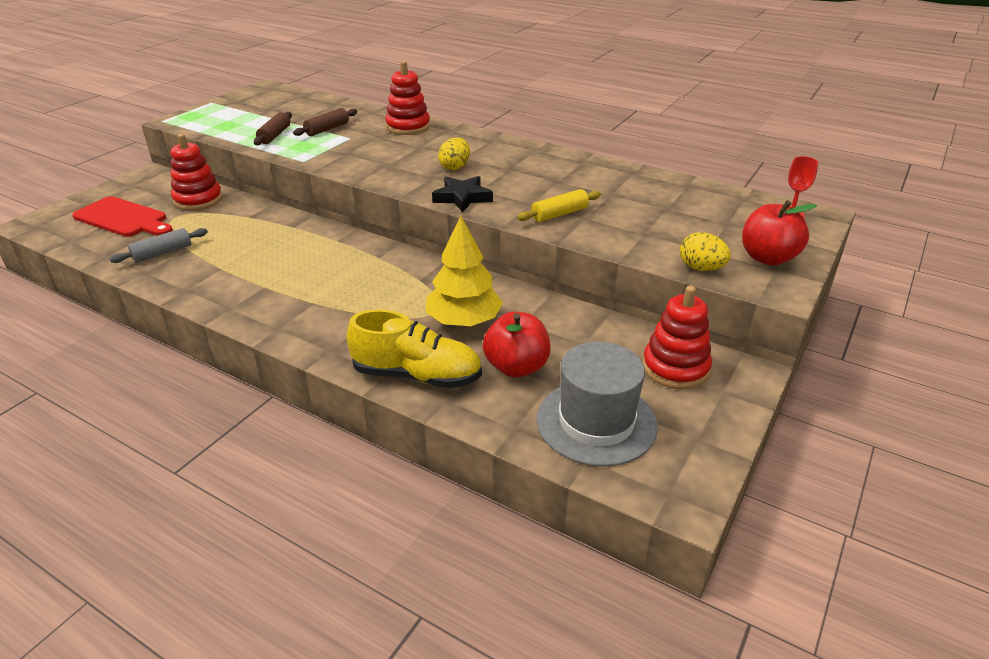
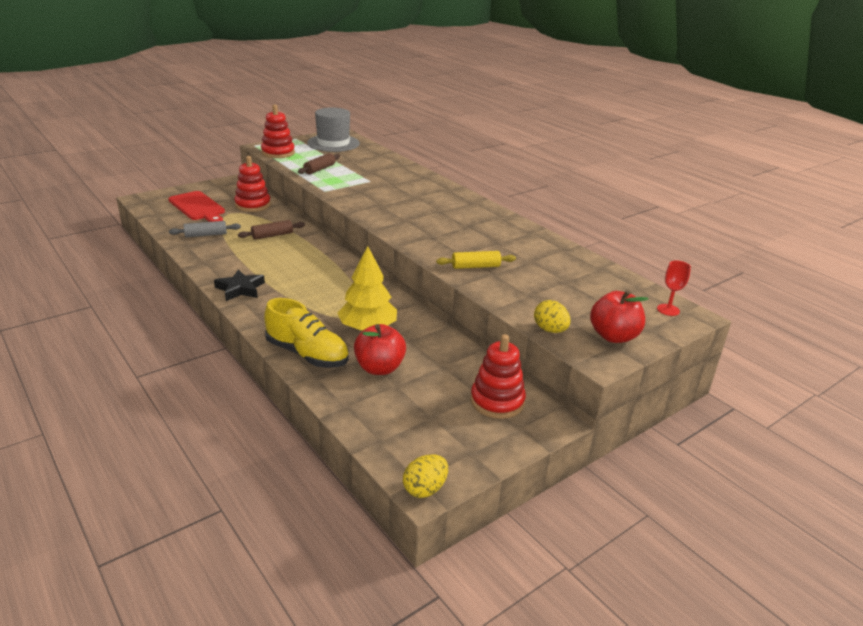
camera: 20 degrees right, 5 degrees down
brown rolling pin [293,108,358,136] -> brown rolling pin moved to [238,220,305,240]
red stacking toy [385,61,430,135] -> red stacking toy moved to [261,105,295,158]
black star [432,176,493,212] -> black star moved to [214,270,265,301]
yellow egg [438,138,470,170] -> yellow egg moved to [403,454,448,498]
grey hat [536,342,658,467] -> grey hat moved to [307,107,360,152]

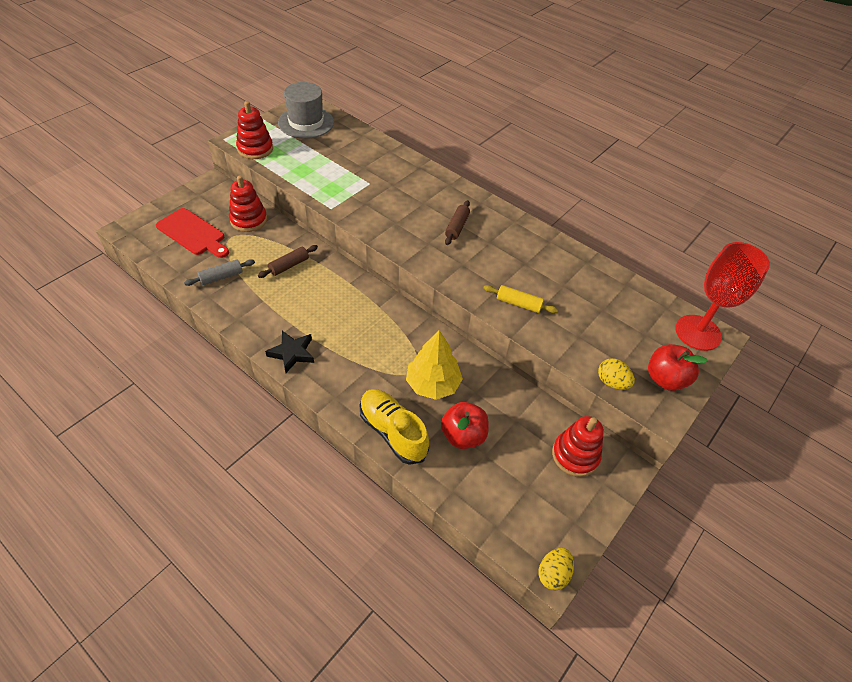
camera: 15 degrees left, 20 degrees up
yellow shoe [264,298,349,368] -> yellow shoe turned 150 degrees counterclockwise [360,389,429,465]
brown rolling pin [298,153,340,174] -> brown rolling pin moved to [445,200,470,245]
yellow rolling pin [436,251,516,269] -> yellow rolling pin turned 45 degrees clockwise [483,285,558,313]
red goblet [657,260,691,316] -> red goblet [675,242,770,351], size x2.31

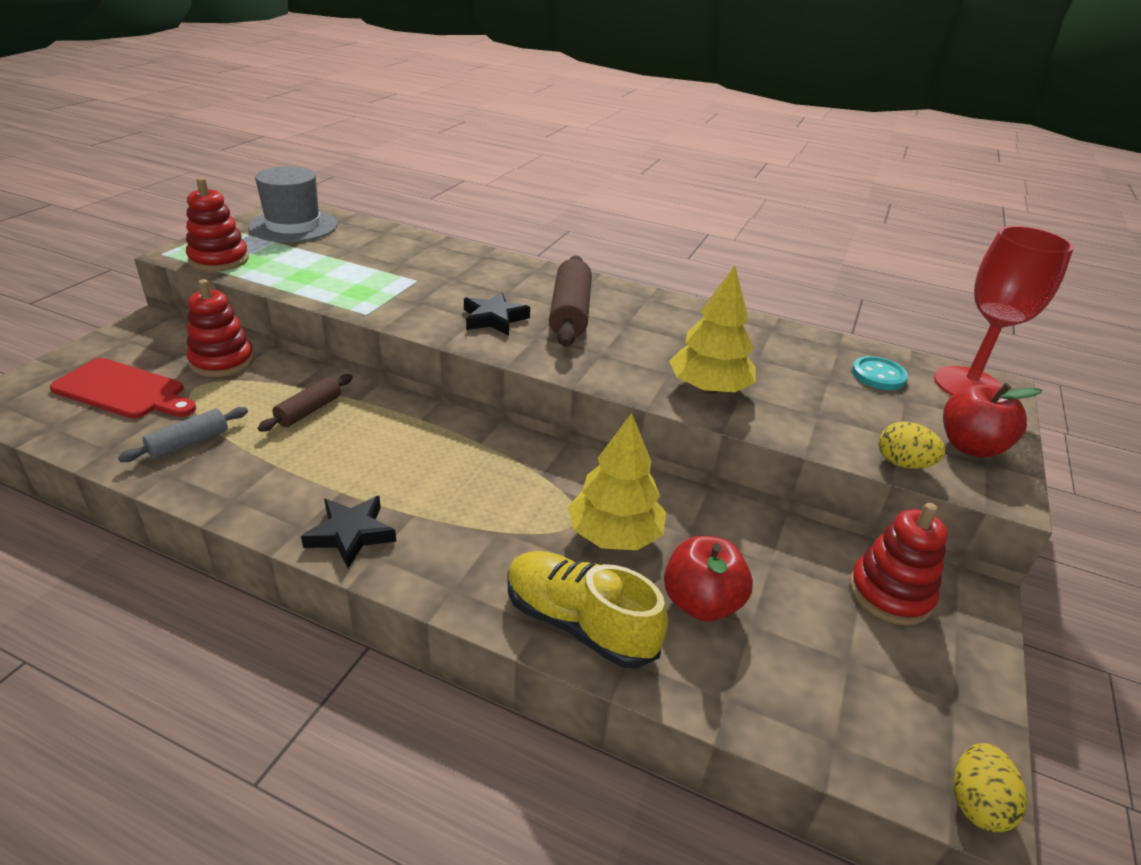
camera: 15 degrees left, 15 degrees down
brown rolling pin [445,200,470,245] -> brown rolling pin [549,255,592,347], size x1.72
yellow rolling pin [483,285,558,313] -> yellow tree [669,266,756,394]
none -> black star [464,292,530,335]
none -> turquoise button [852,356,908,390]

